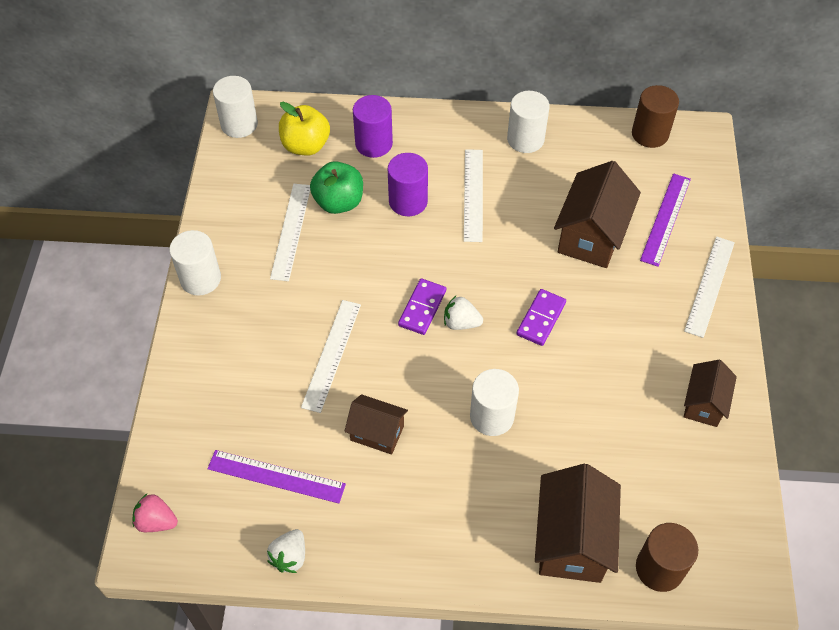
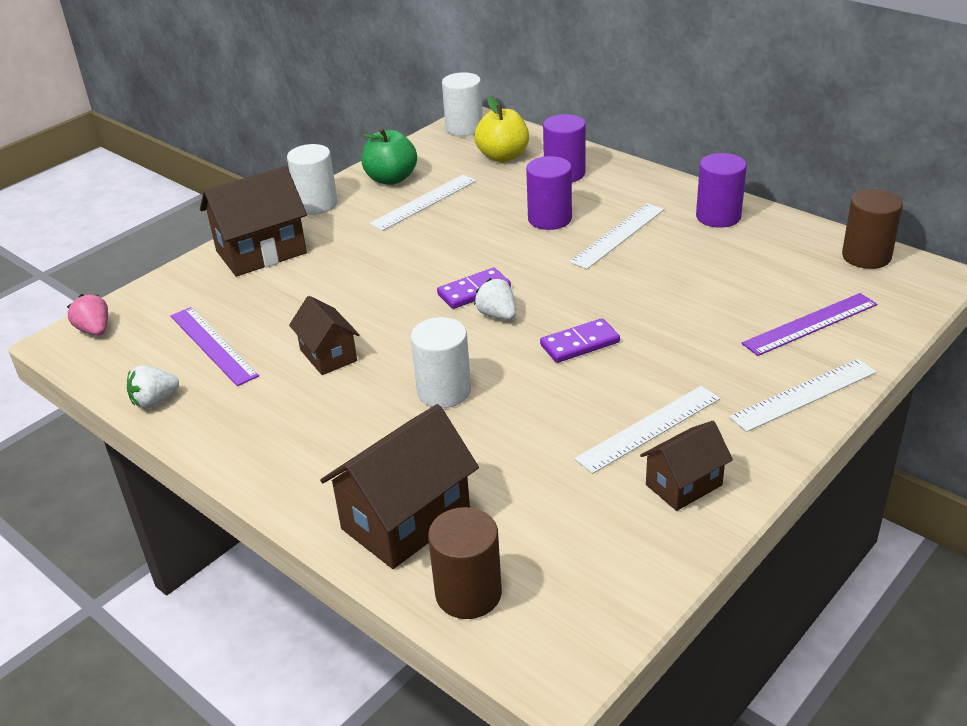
camera: 40 degrees right, 20 degrees down
white ruler [301,300,361,413] -> white ruler moved to [574,386,720,474]
green apple [310,161,363,214] -> green apple moved to [361,128,417,185]
white cylinder [507,91,550,153] -> purple cylinder [696,153,747,228]
brown house [554,161,641,268] -> brown house moved to [200,166,307,277]

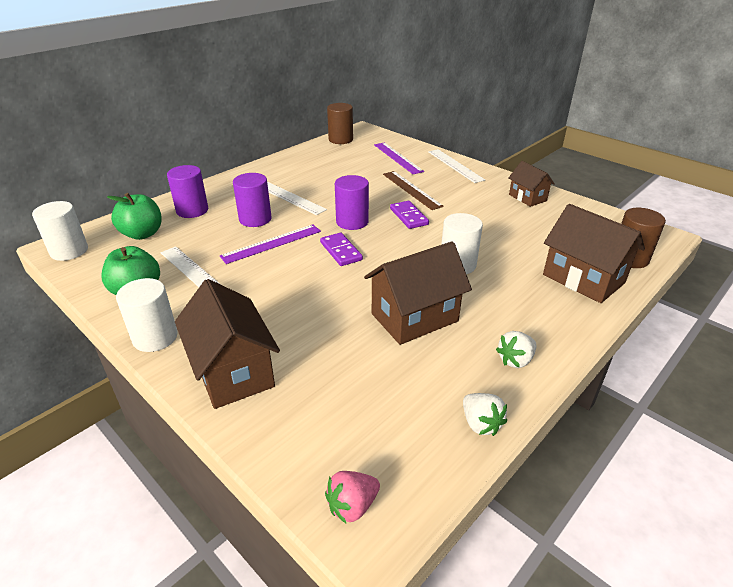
camera: 90 degrees left, 0 degrees up
purple ruler [171,307,259,386] -> purple ruler moved to [220,224,321,264]
brown house [289,296,360,375] -> brown house [364,242,472,345], size x1.68
white strawberry [474,278,516,320] -> white strawberry moved to [496,331,536,368]
yellow apple [475,97,529,162] -> green apple [107,193,161,240]
white ruler [574,386,720,474] -> none
purple cylinder [696,153,747,228] -> purple cylinder moved to [335,175,369,230]
none -> brown ruler [383,171,444,210]

